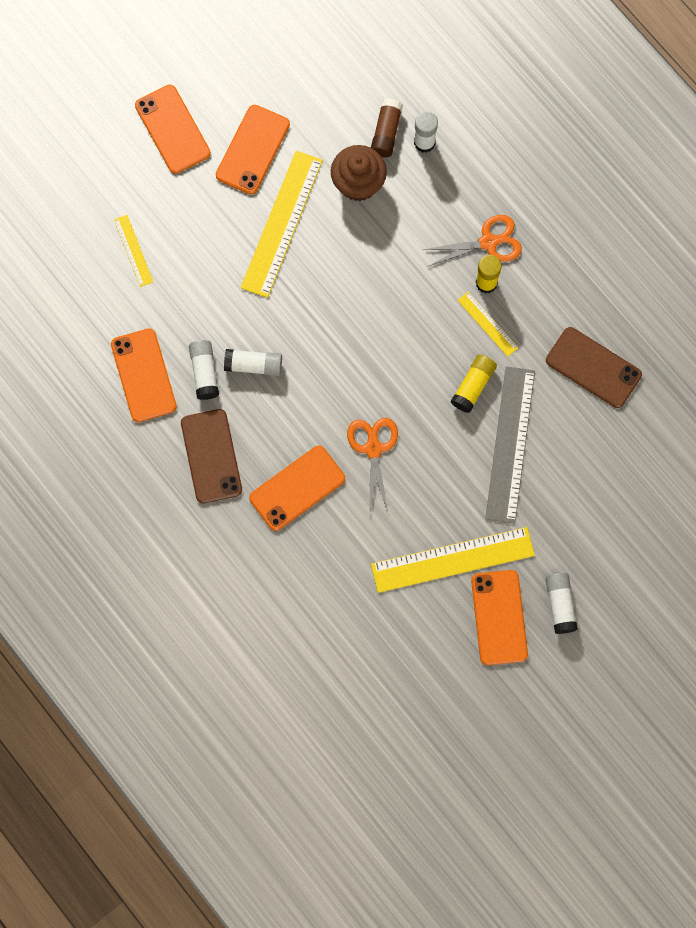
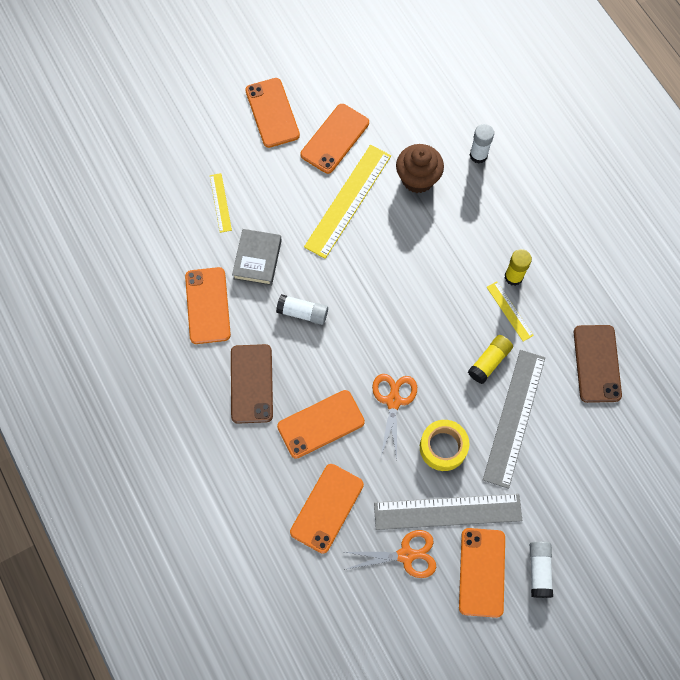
camera: 10 degrees right, 5 degrees down
white glue stick [189,340,219,400] -> none
brown glue stick [371,99,403,157] -> none
yellow ruler [371,527,535,593] -> grey ruler [374,494,522,530]
orange scissors [422,215,522,267] -> orange scissors moved to [344,530,436,578]
brown phone [546,327,642,408] -> brown phone turned 45 degrees clockwise [574,325,622,403]
none -> grey book [232,229,282,286]
none -> orange phone [290,464,364,554]
none -> yellow tape [420,420,469,471]

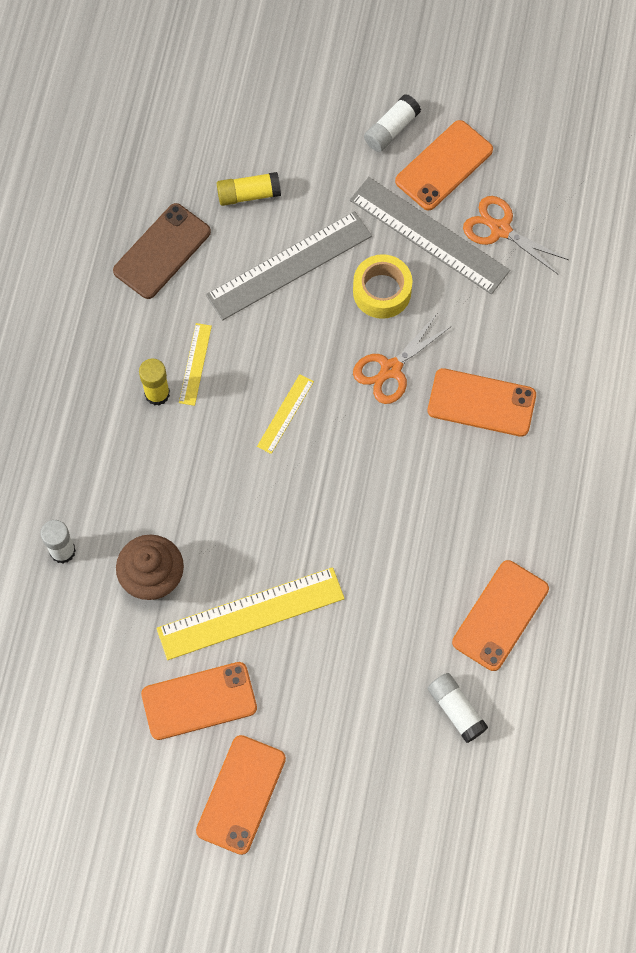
camera: 140 degrees left, 0 degrees up
yellow ruler [210,173,232,233] -> yellow ruler moved to [257,374,314,454]
brown phone [231,344,273,424] -> none
grey book [232,229,282,286] -> none
white glue stick [276,294,328,325] -> white glue stick moved to [428,673,488,743]
orange phone [290,464,364,554] -> none
yellow glue stick [468,335,513,384] -> yellow glue stick moved to [217,172,281,206]

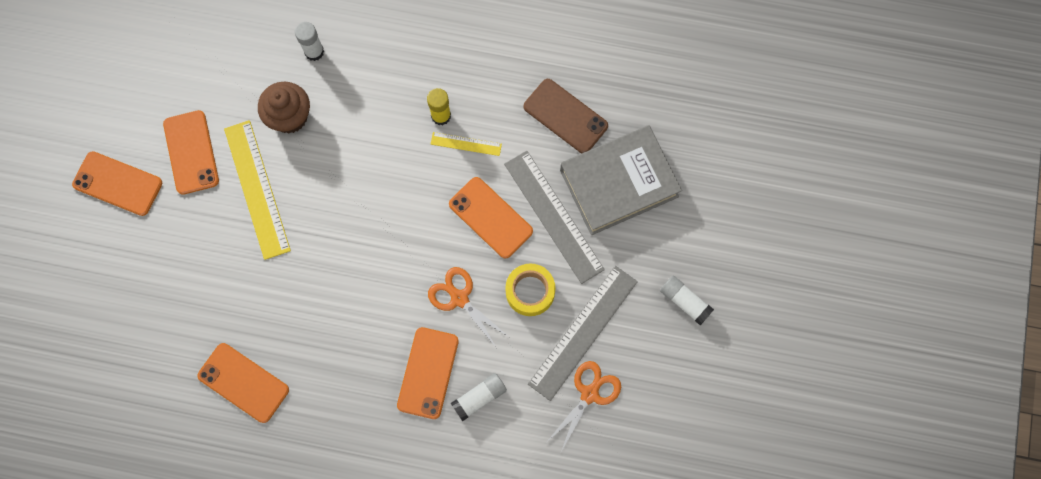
camera: 90 degrees right, 5 degrees up
yellow glue stick [217,172,281,206] -> grey book [560,125,682,235]
yellow ruler [257,374,314,454] -> none
orange phone [395,120,493,210] -> orange phone moved to [449,177,533,259]
white glue stick [428,673,488,743] -> white glue stick moved to [451,373,507,421]

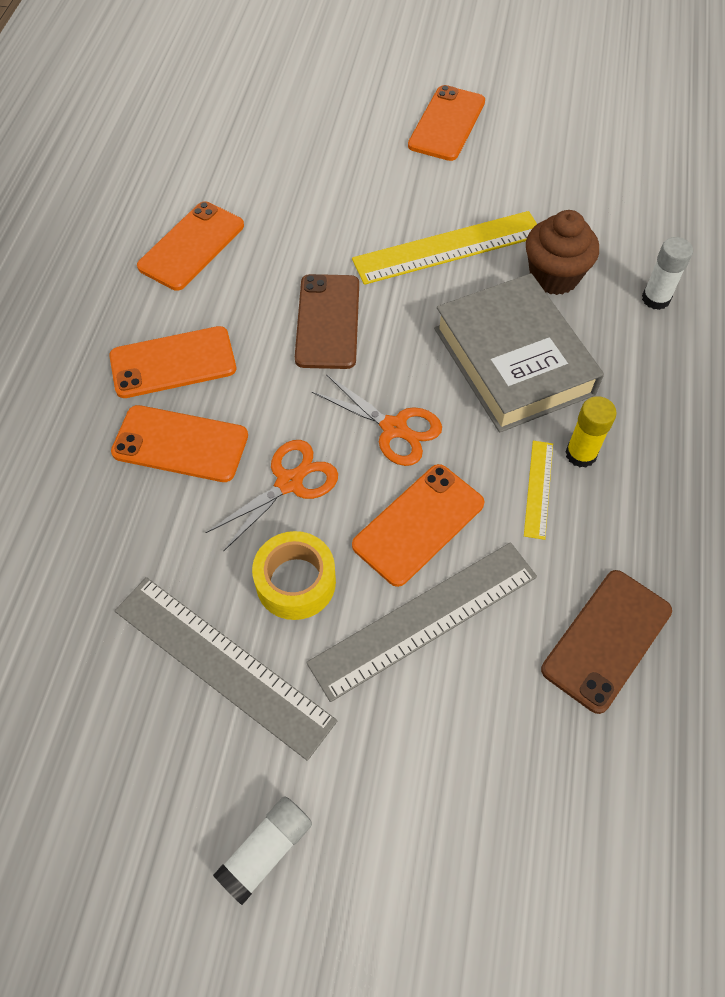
camera: 90 degrees right, 15 degrees down
orange phone [163,110,219,195] -> orange phone moved to [109,326,236,398]
white glue stick [451,373,507,421] -> none
orange scissors [547,361,621,452] -> orange scissors moved to [312,374,442,466]
grey book [560,125,682,235] -> grey book moved to [434,273,604,433]
none -> brown phone [295,274,359,369]

